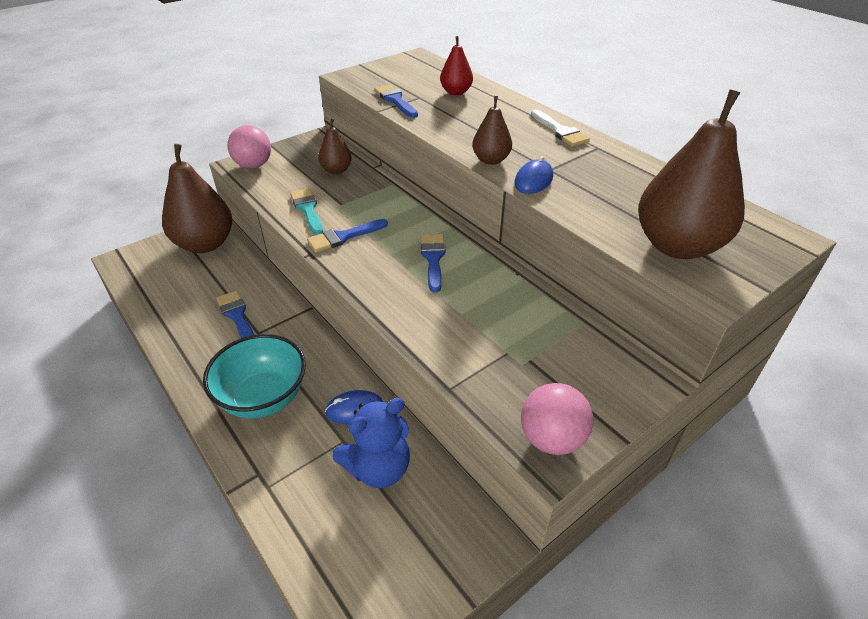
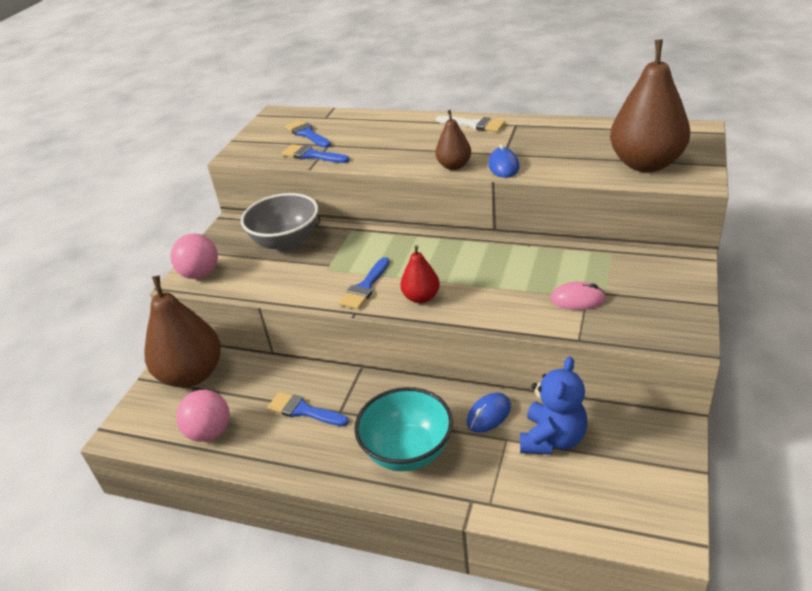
camera: 30 degrees left, 5 degrees down
turquoise brush [290,188,323,235] -> none
brown pear [318,118,352,174] -> grey bowl [241,193,319,251]
blue brush [421,234,445,293] -> blue brush moved to [285,120,331,148]
red pear [440,36,473,95] -> red pear moved to [400,245,440,303]
pink ball [521,383,593,455] -> pink ball moved to [176,390,230,442]
none -> pink mouse [550,282,606,310]

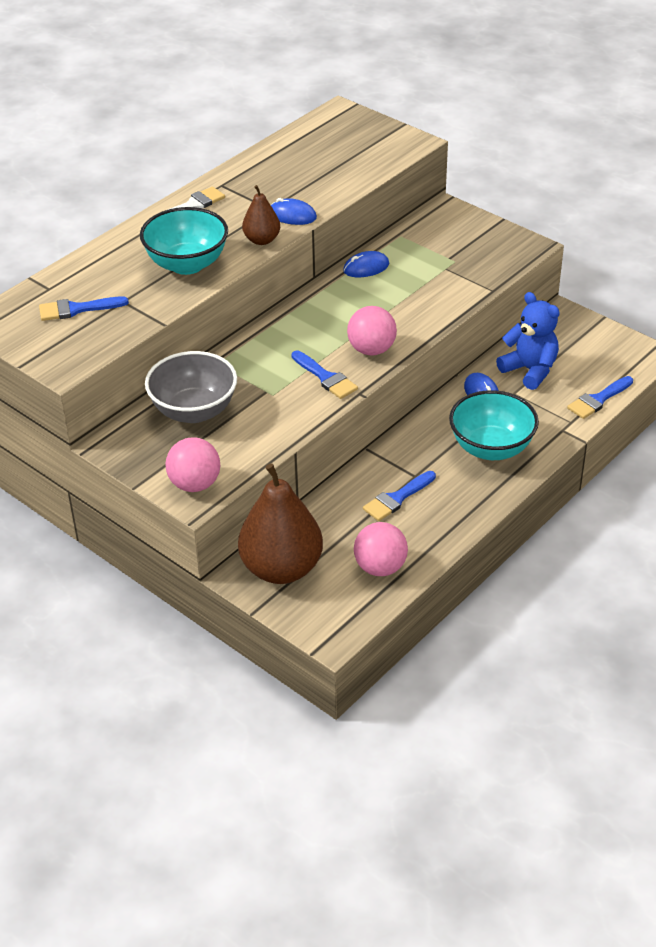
camera: 70 degrees left, 5 degrees up
blue brush [282,144,350,163] -> blue brush moved to [567,376,633,419]
red pear [400,245,440,303] -> pink ball [347,306,397,356]
pink mouse [550,282,606,310] -> none
brown pear [610,40,690,172] -> none
none -> turquoise bowl [140,207,228,275]
none -> blue mouse [343,251,389,277]

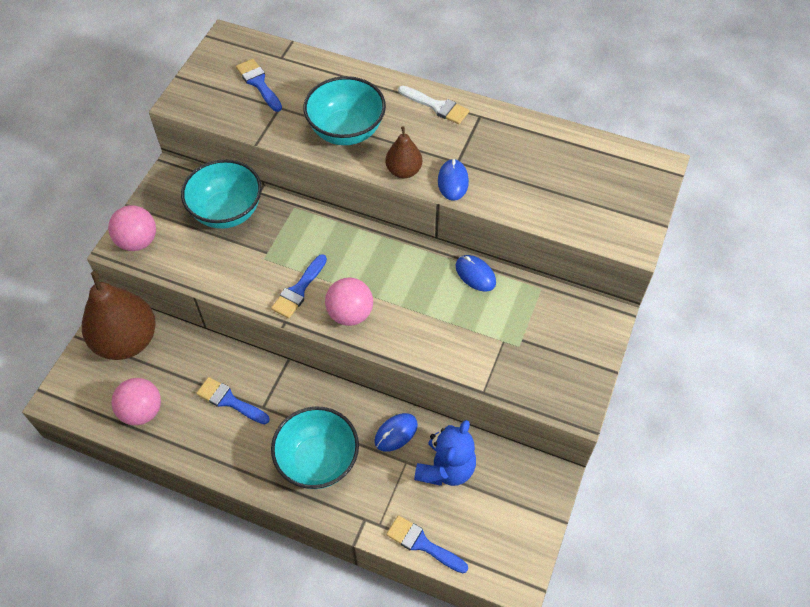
camera: 70 degrees right, 15 degrees up
grey bowl [145,351,237,423] -> turquoise bowl [181,159,262,229]

